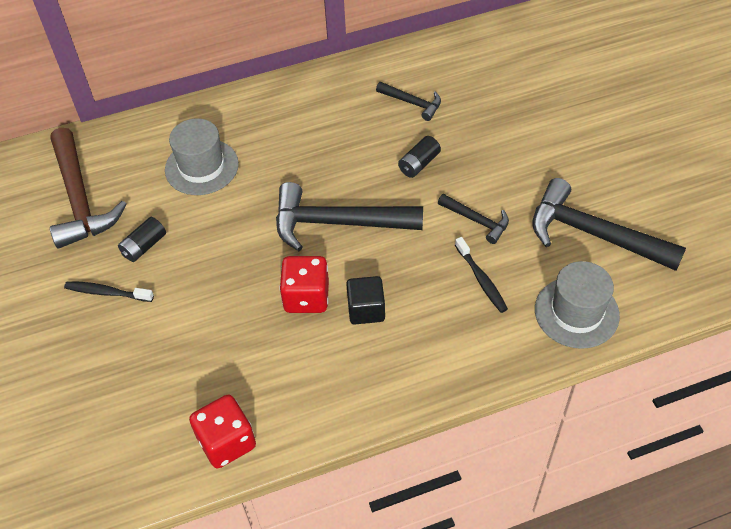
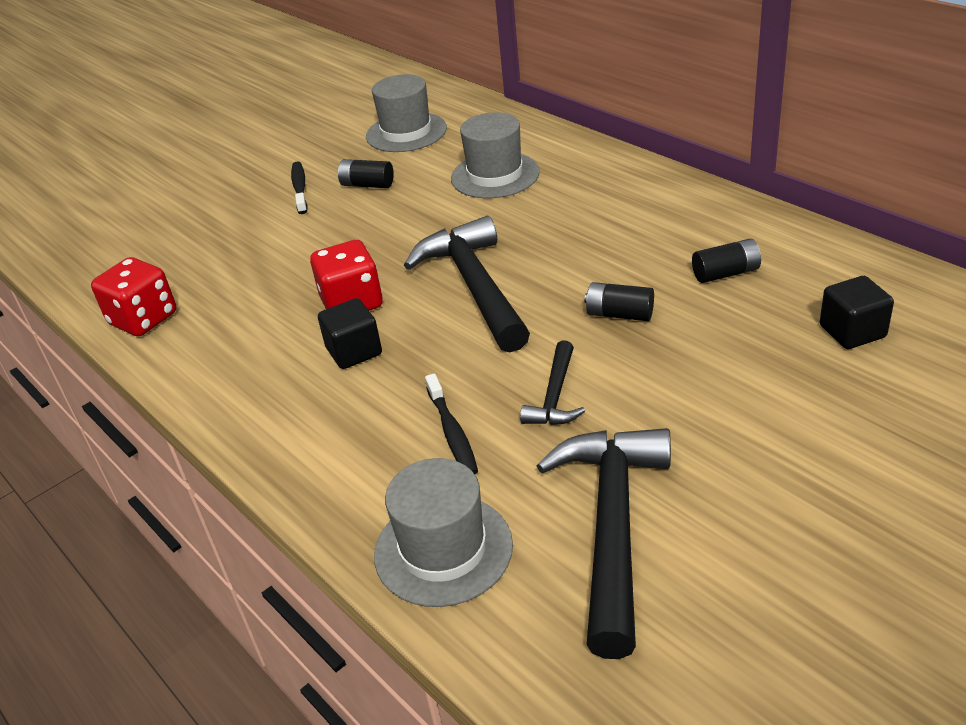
camera: 70 degrees right, 15 degrees down
brown hammer [50,127,127,249] -> grey hat [366,74,447,152]
black hammer [376,82,441,121] -> black battery [692,239,761,283]
black toothbrush [455,237,508,313] -> black toothbrush turned 60 degrees counterclockwise [425,373,478,474]
none -> black cube [820,276,894,349]

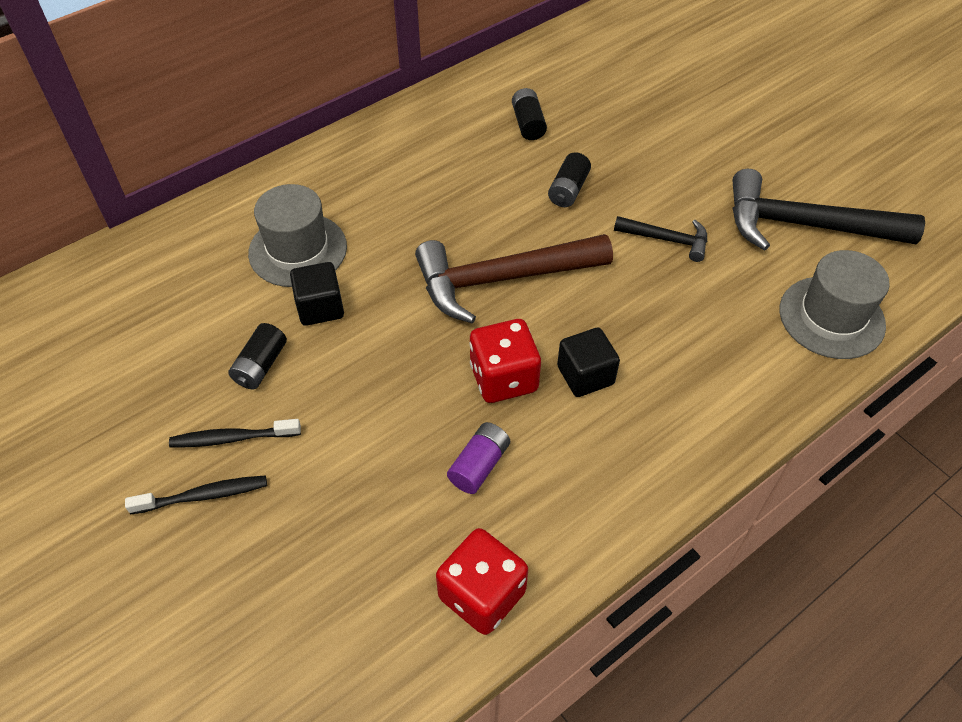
camera: 90 degrees left, 15 degrees up
grey hat [366,74,447,152] -> none
black hammer [404,216,530,352] -> brown hammer [415,234,613,324]
black toothbrush [425,373,478,474] -> black toothbrush moved to [125,475,267,515]
black cube [820,276,894,349] -> black cube moved to [290,262,344,326]
none -> purple battery [447,422,510,494]

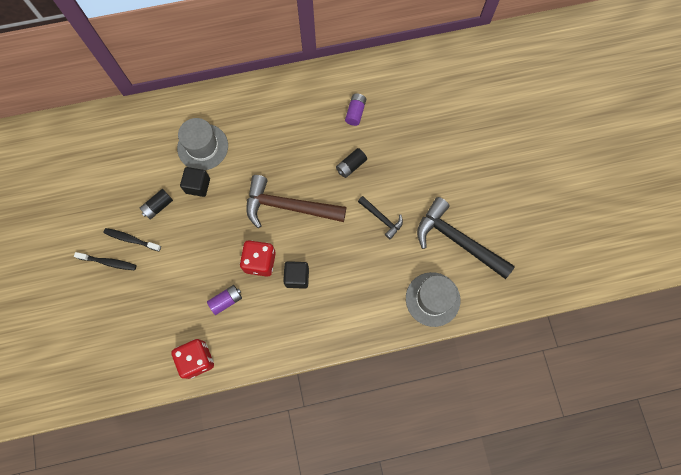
camera: 25 degrees right, 20 degrees up
black battery [512,88,547,140] -> purple battery [345,93,366,126]

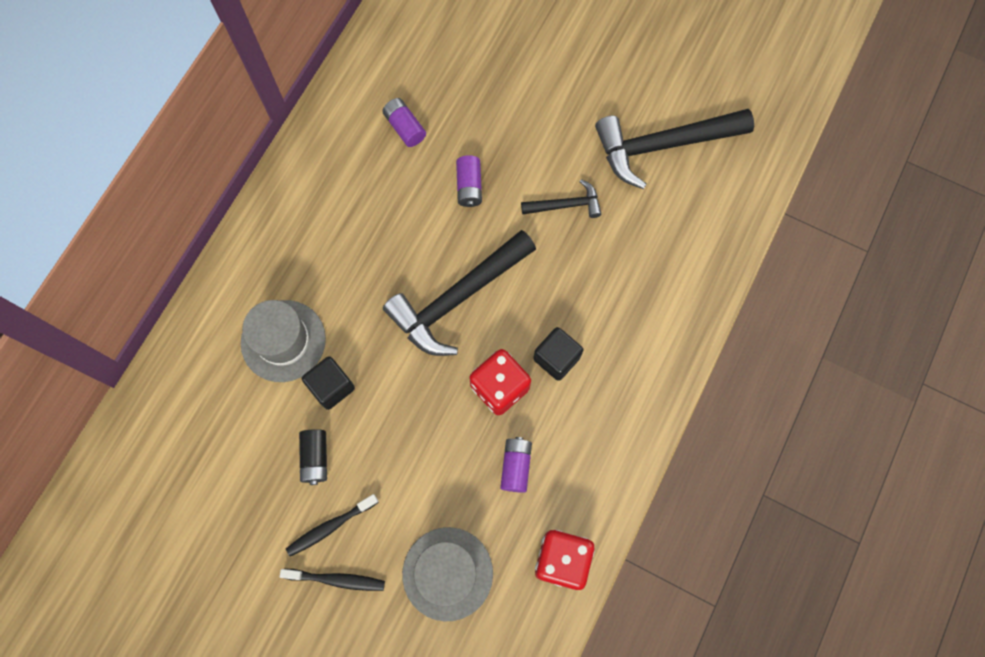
camera: 50 degrees left, 0 degrees up
black toothbrush [74,252,136,270] -> black toothbrush turned 45 degrees clockwise [280,569,385,591]
brown hammer [246,175,347,228] -> black hammer [383,230,536,356]
black battery [336,148,367,178] -> purple battery [456,155,482,207]
grey hat [406,272,460,327] -> grey hat moved to [402,527,493,621]

